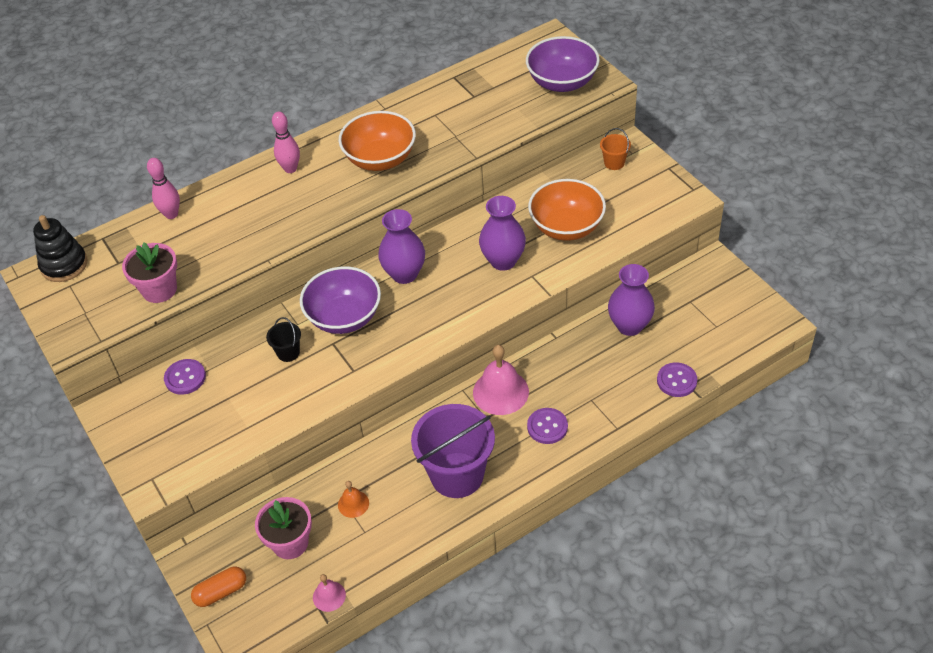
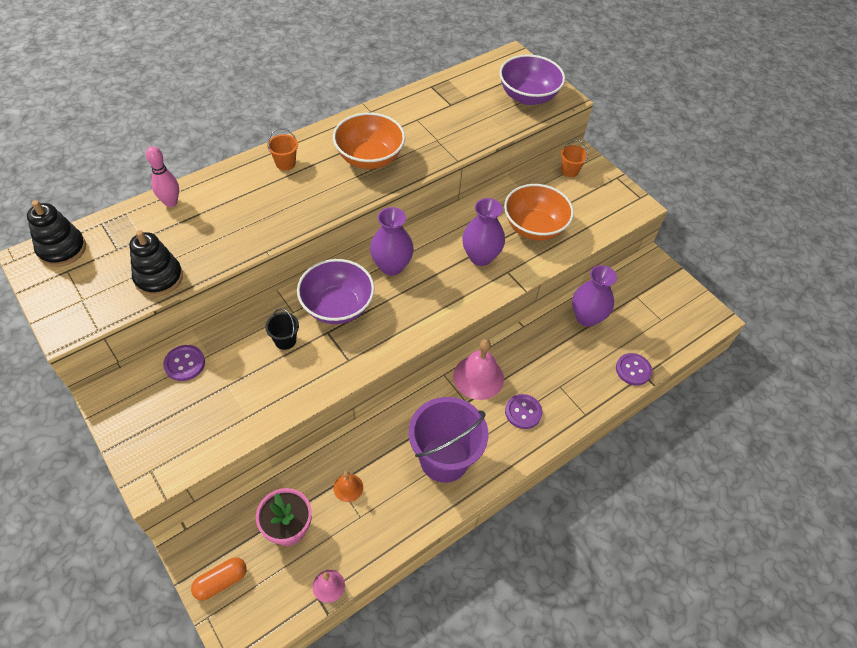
camera: 10 degrees left, 5 degrees up
pink flower pot [122,243,177,303] -> black stacking toy [129,230,183,297]
pink bowling pin [272,112,300,173] -> orange bucket [267,128,298,170]

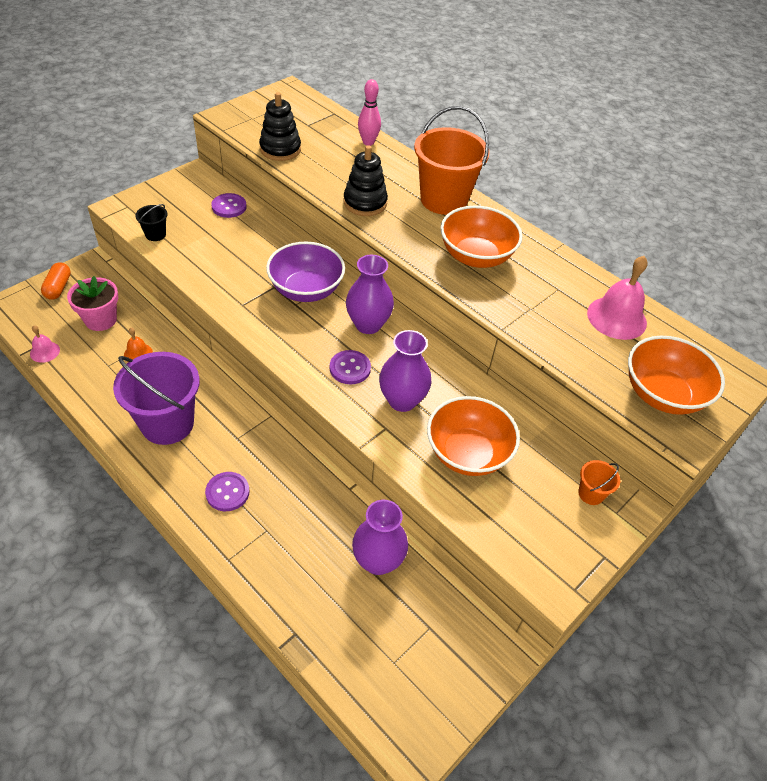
camera: 80 degrees right, 5 degrees down
black stacking toy [27,200,86,267] -> black stacking toy moved to [343,145,388,216]
orange capsule [191,557,247,600] -> orange capsule turned 45 degrees clockwise [41,262,71,300]
black bucket [265,309,299,350] -> black bucket moved to [135,204,167,241]
orange bucket [267,128,298,170] -> orange bucket [414,106,490,215], size x2.29
pink bell [453,339,504,400] -> pink bell moved to [587,256,648,340]
purple bowl [499,54,565,105] -> orange bowl [628,336,725,415]
purple button [616,353,652,385] -> purple button moved to [330,350,371,384]

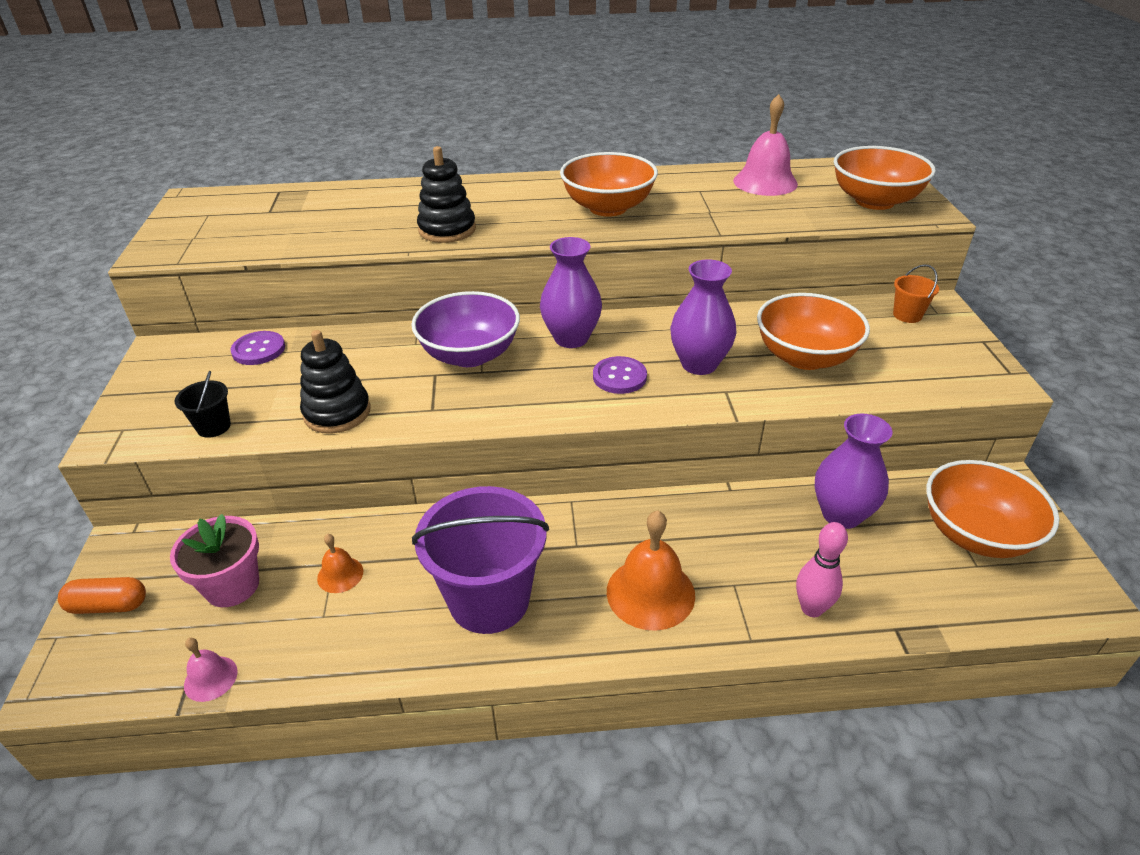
camera: 45 degrees left, 10 degrees down
orange capsule [41,262,71,300] -> orange capsule turned 45 degrees counterclockwise [58,577,146,614]
purple button [205,472,249,511] -> orange bell [607,510,695,631]
black stacking toy [259,92,301,161] -> black stacking toy moved to [300,330,371,434]
pink bowling pin [358,79,381,146] -> pink bowling pin moved to [796,522,848,617]
orange bucket [414,106,490,215] -> none
none -> orange bowl [926,460,1059,558]

